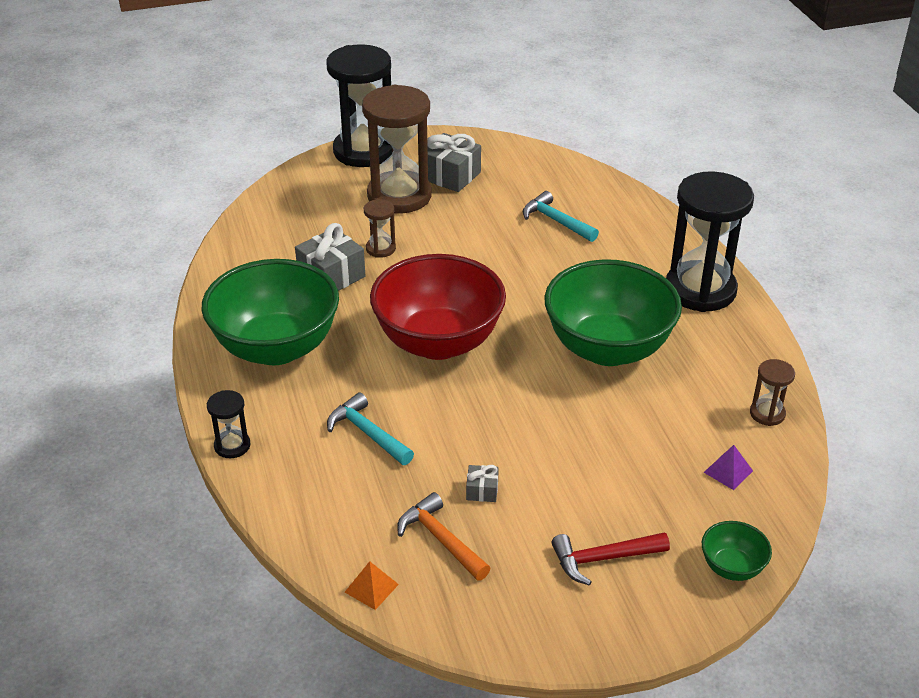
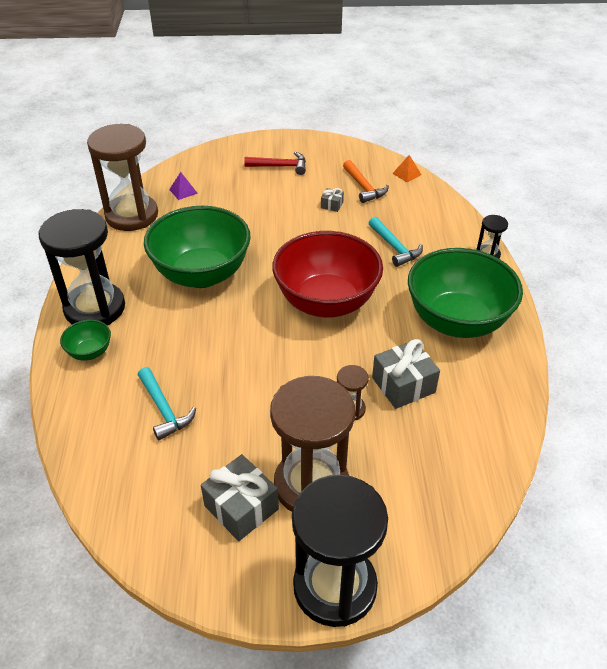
camera: 165 degrees left, 5 degrees up
green bowl [702,521,772,581] -> green bowl moved to [60,320,111,361]
brown hourglass [750,359,795,426] -> brown hourglass [87,124,158,231], size x2.27

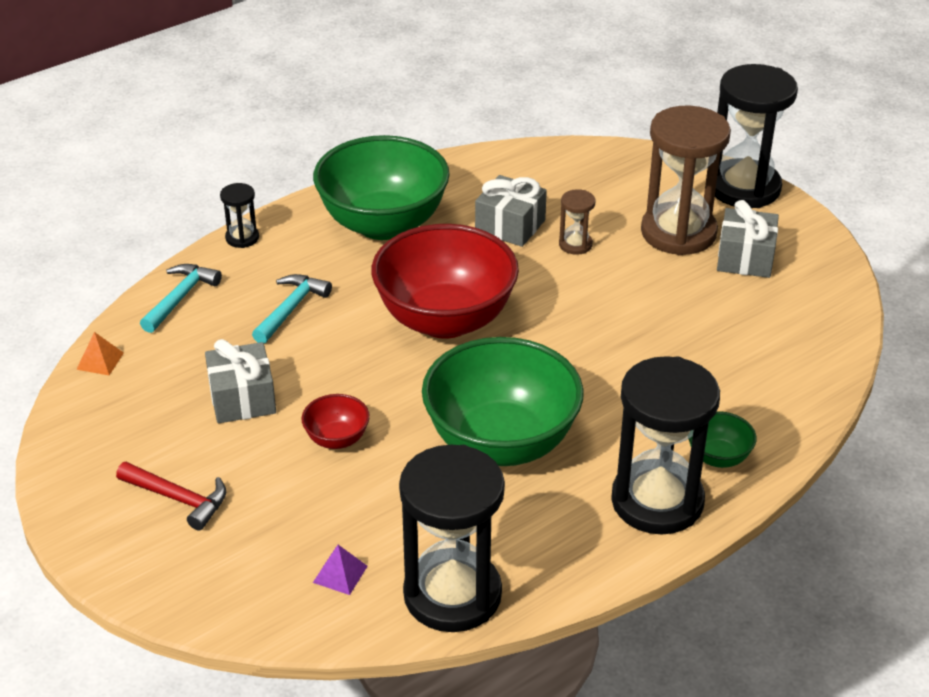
camera: 125 degrees left, 5 degrees down
brown hourglass [87,124,158,231] -> black hourglass [399,445,505,632]
turquoise hammer [138,367,196,440] -> turquoise hammer moved to [140,264,222,333]
red hammer [244,152,306,175] -> red hammer turned 150 degrees clockwise [116,462,226,531]
grey gift [321,188,344,212] -> grey gift [205,339,276,423], size x2.02
orange hammer [343,160,389,203] -> none
none -> red bowl [302,394,370,449]

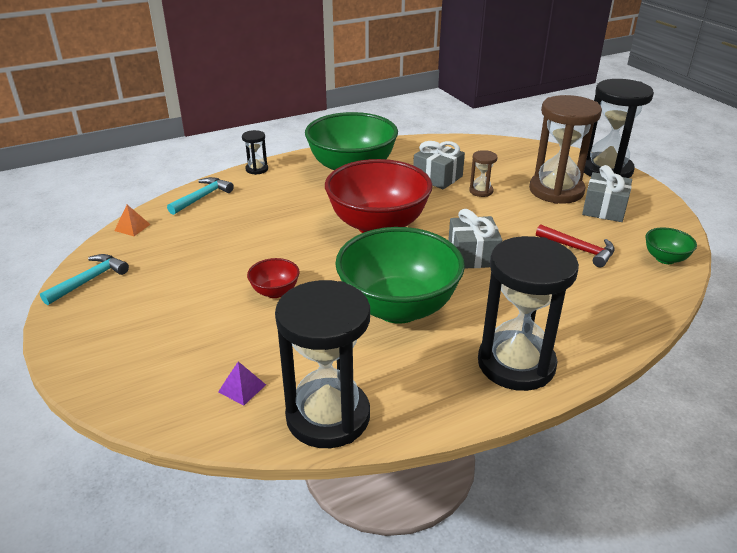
camera: 10 degrees right, 5 degrees down
red hammer [116,462,226,531] -> red hammer moved to [536,224,615,267]
grey gift [205,339,276,423] -> grey gift moved to [448,209,502,268]
turquoise hammer [252,274,332,343] -> turquoise hammer moved to [40,254,129,305]
green bowl [688,411,757,468] -> green bowl moved to [646,227,697,264]

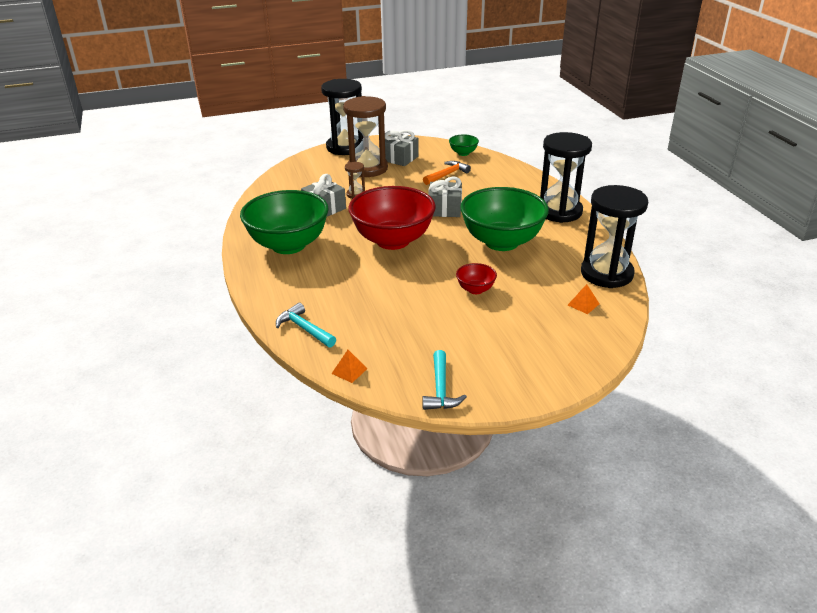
camera: 80 degrees left, 0 degrees up
turquoise hammer [40,254,129,305] -> turquoise hammer turned 135 degrees counterclockwise [423,350,467,410]
purple pyramid [218,362,266,406] -> orange pyramid [568,284,599,314]
black hourglass [242,130,268,175] -> none
red hammer [536,224,615,267] -> orange hammer [423,161,471,185]

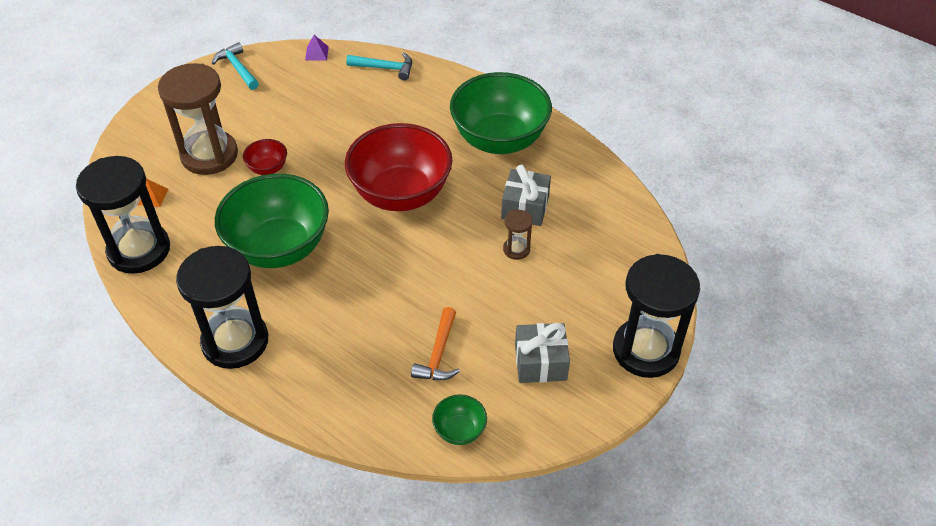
camera: 145 degrees right, 15 degrees up
orange pyramid [331,350,368,383] -> purple pyramid [305,35,329,61]
brown hourglass [343,96,388,177] -> brown hourglass moved to [158,63,238,175]
grey gift [428,177,462,217] -> none

